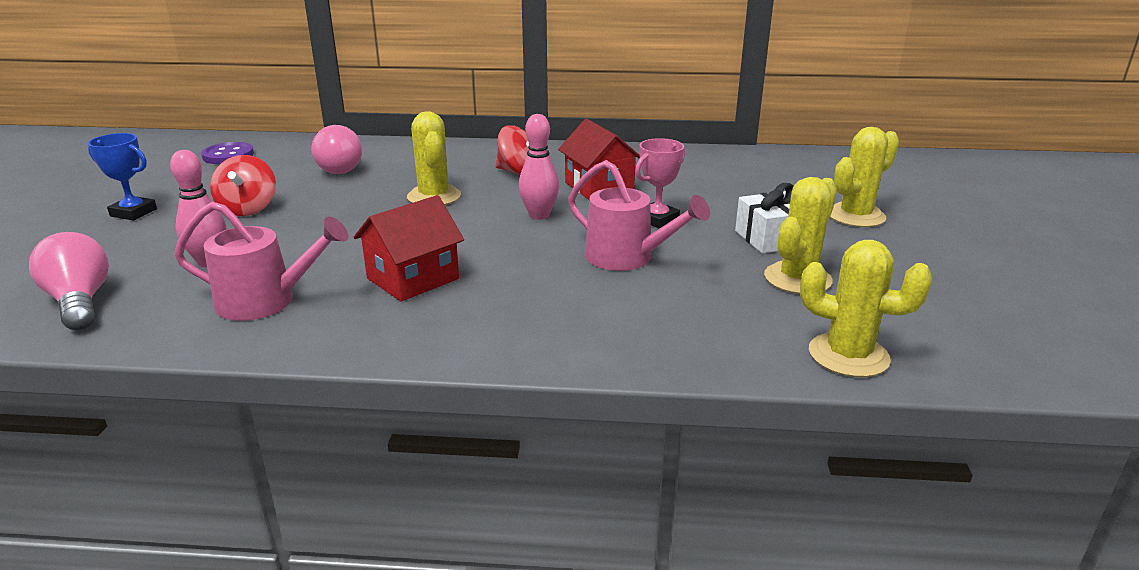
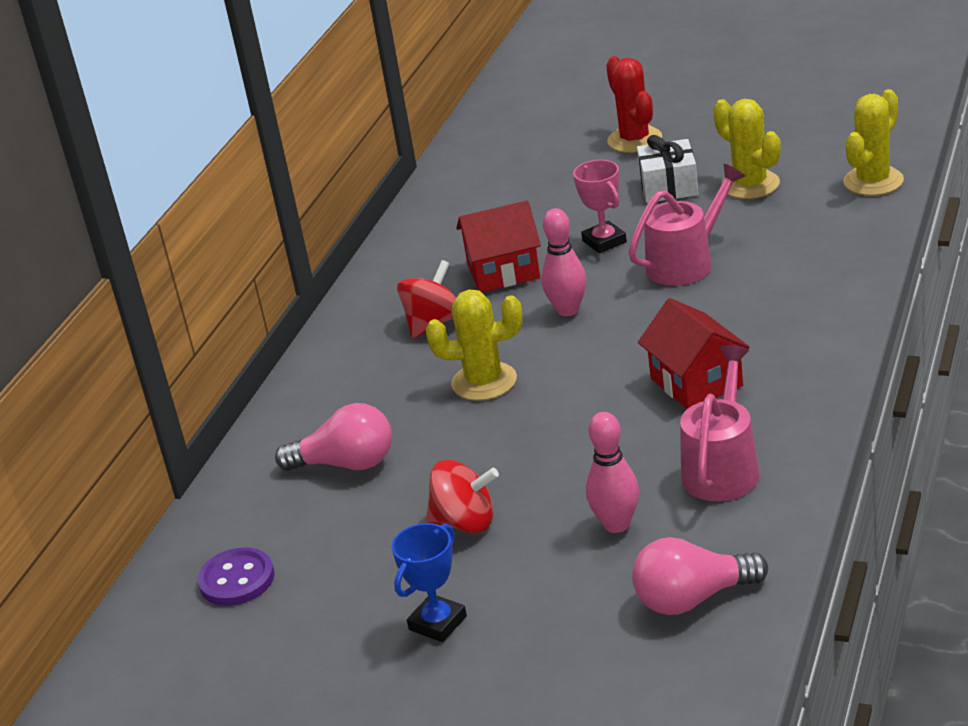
camera: 70 degrees left, 5 degrees up
yellow cactus [830,127,899,227] -> red cactus [606,56,662,153]

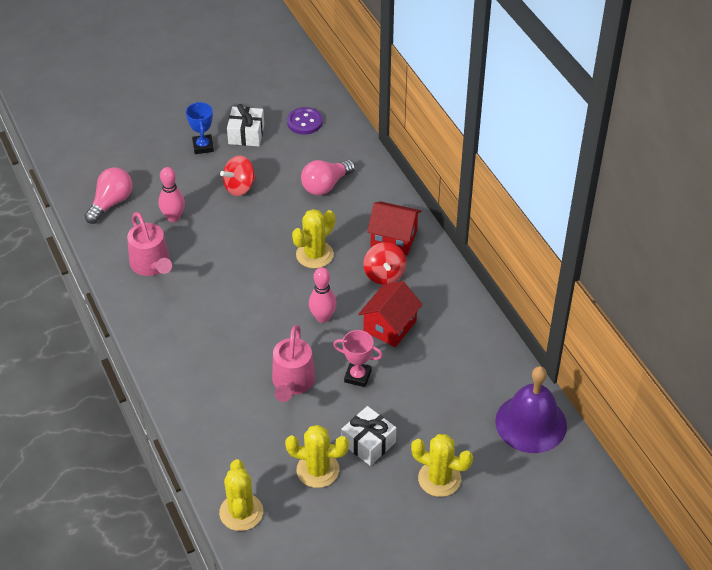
camera: 130 degrees right, 15 degrees up
red cactus [606,56,662,153] -> yellow cactus [411,434,473,497]
red house [638,298,750,409] -> red house moved to [367,201,421,255]
none -> white gift [227,104,264,146]
none -> purple bell [495,366,567,453]

